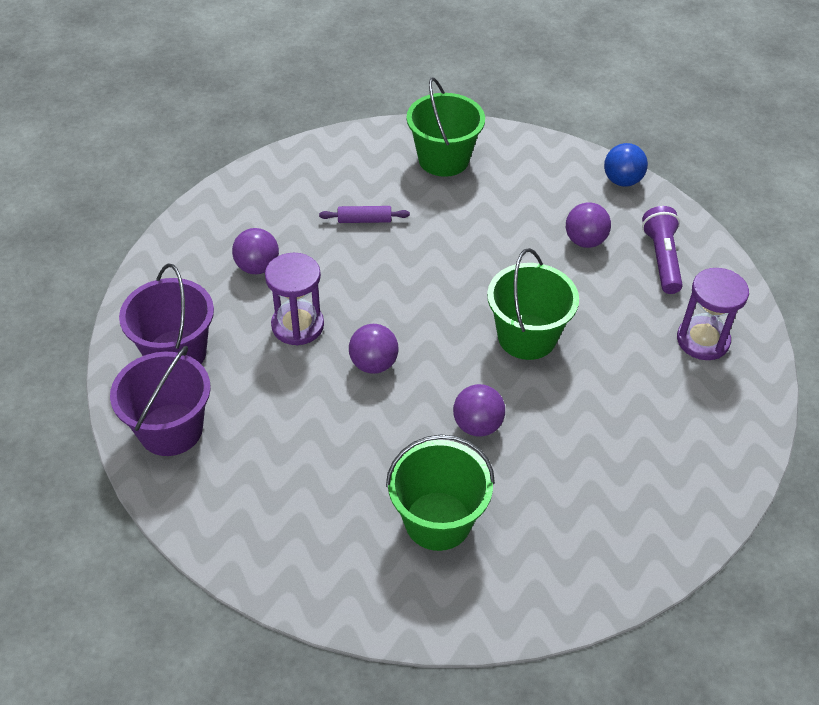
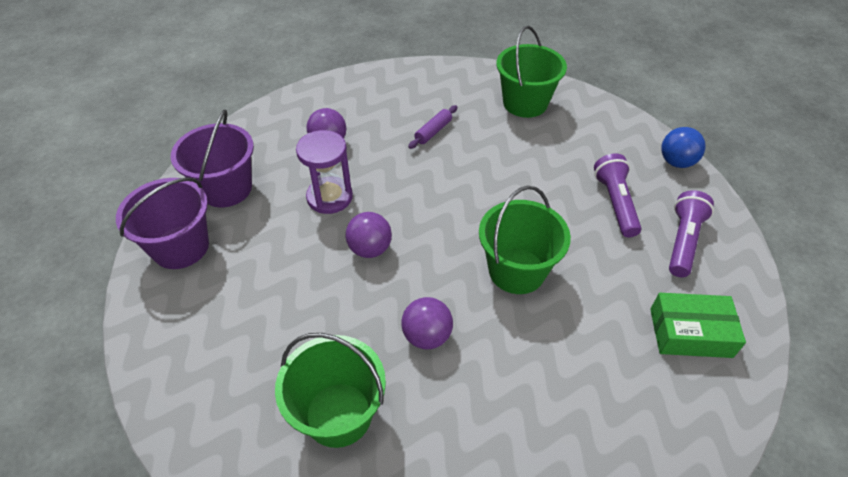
camera: 25 degrees right, 0 degrees up
purple rolling pin [319,206,410,223] -> purple rolling pin turned 75 degrees counterclockwise [408,105,457,149]
purple ball [566,202,611,248] -> purple flashlight [594,153,641,237]
purple hourglass [677,268,749,360] -> green box [650,293,746,358]

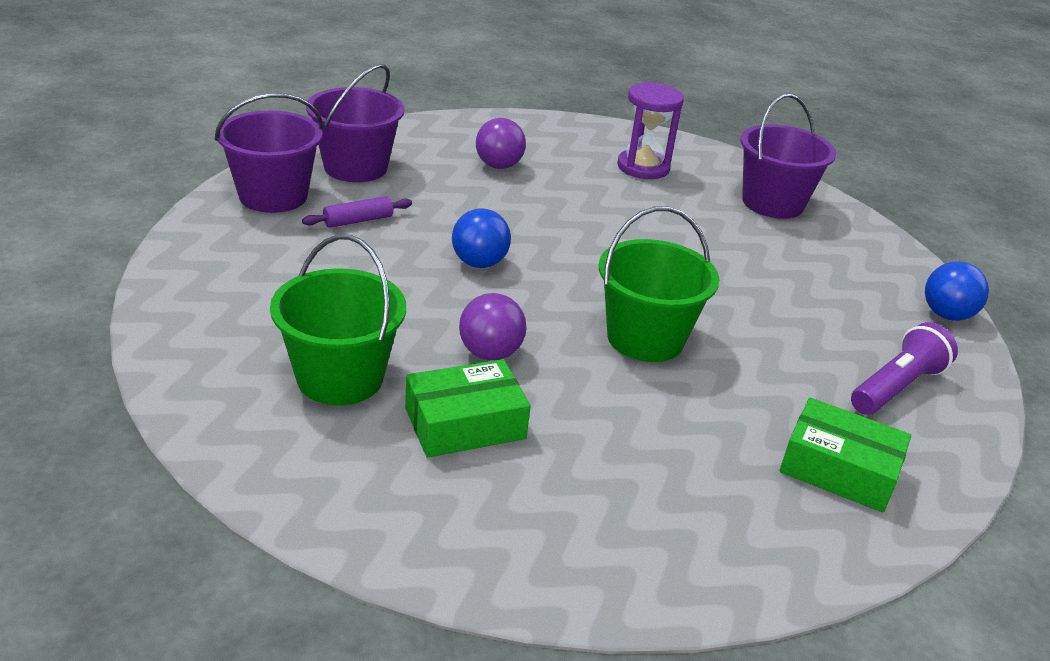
camera: 20 degrees right, 15 degrees down
purple hourglass [296,130,353,214] -> purple hourglass moved to [617,82,684,179]
purple ball [346,212,392,258] -> blue ball [452,209,511,268]
purple rolling pin [408,105,457,149] -> purple rolling pin moved to [302,196,412,228]
green bucket [496,26,567,118] -> purple bucket [740,94,836,219]
purple flashlight [594,153,641,237] -> none
none -> green box [405,359,531,458]

